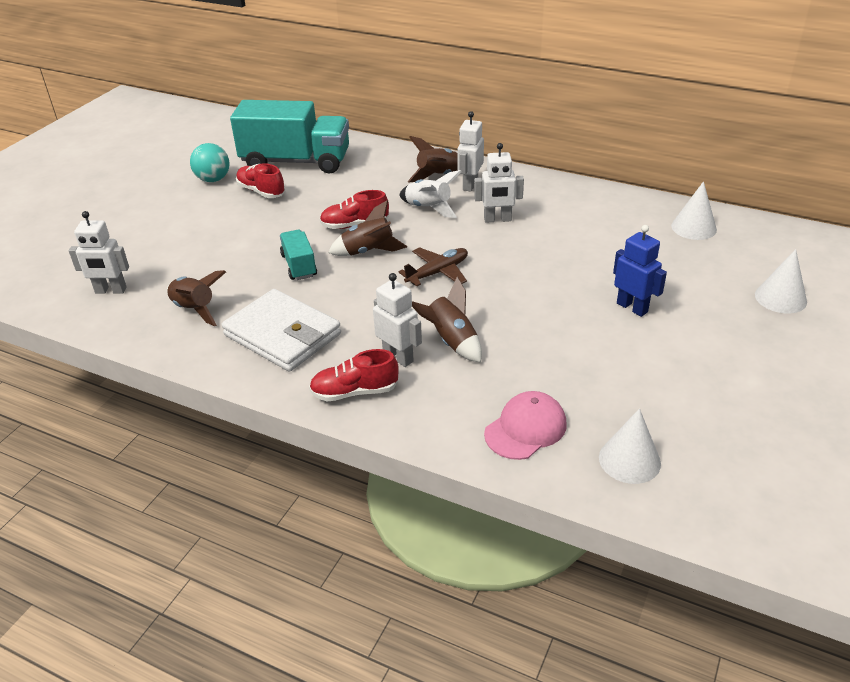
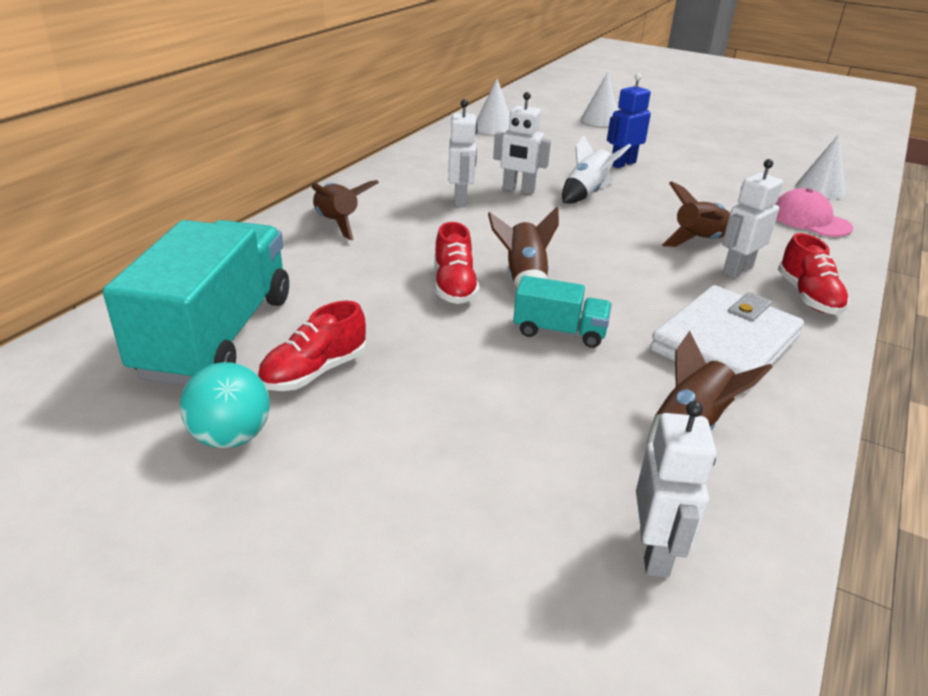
camera: 90 degrees left, 5 degrees down
turquoise truck [280,230,317,280] -> turquoise truck turned 150 degrees counterclockwise [513,276,612,348]
brown plane [399,247,468,286] -> none
white rocket [400,170,462,218] -> white rocket moved to [562,135,631,204]
white robot [457,111,484,192] -> white robot moved to [493,92,551,194]

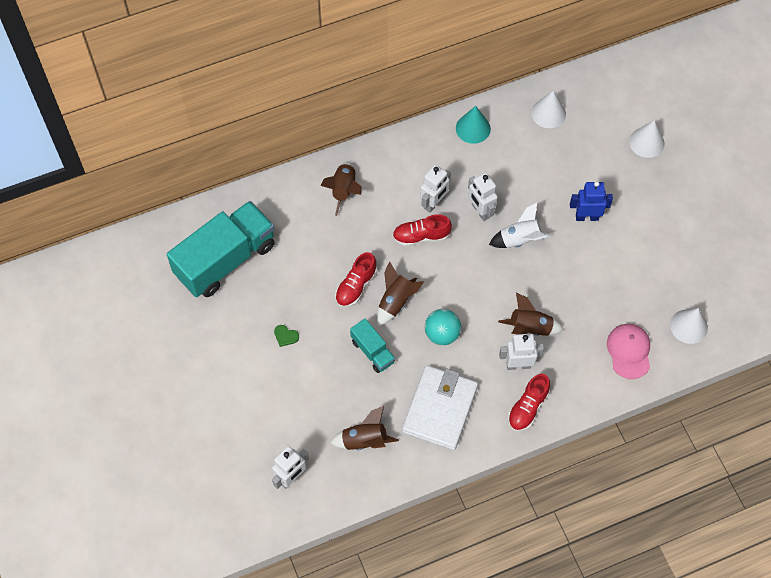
camera: 40 degrees right, 30 degrees up
turquoise ball [180,362,270,448] -> turquoise ball moved to [425,309,461,345]
red shoe [257,301,366,391] -> red shoe moved to [392,214,452,246]
white wallet [650,285,804,393] -> white wallet turned 60 degrees counterclockwise [402,365,478,450]
none -> green heart [274,325,299,347]
none -> turquoise cone [456,106,491,144]

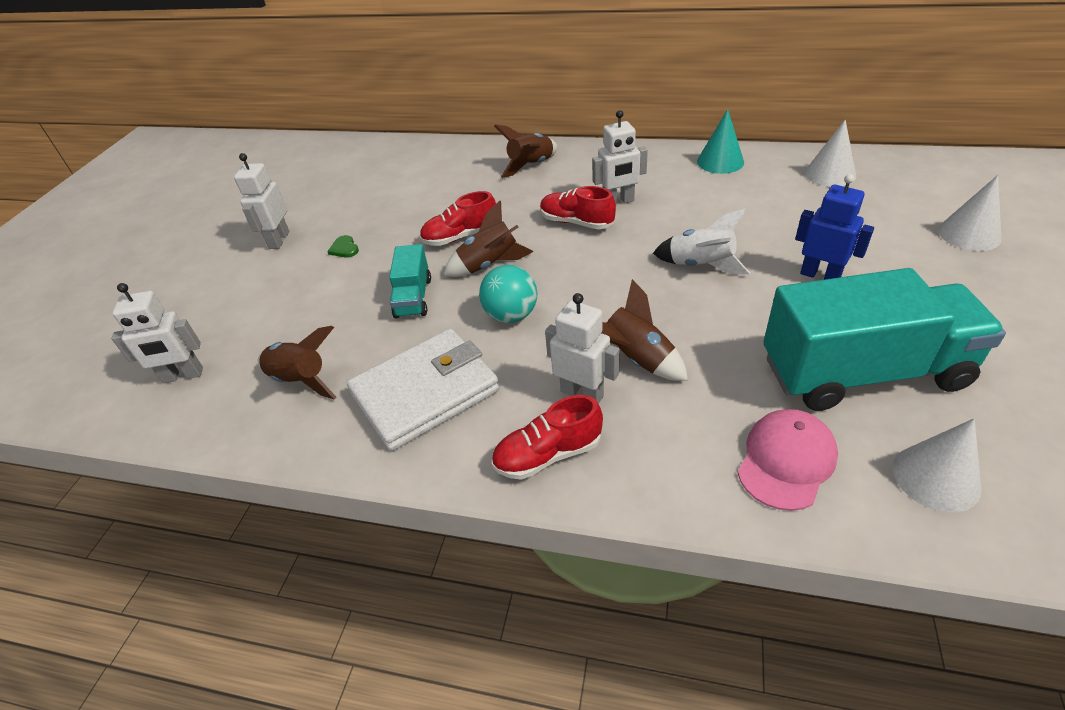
camera: 40 degrees right, 20 degrees down
turquoise truck [167,201,275,297] -> turquoise truck moved to [763,268,1006,411]
white robot [468,173,498,221] -> white robot moved to [234,153,290,249]

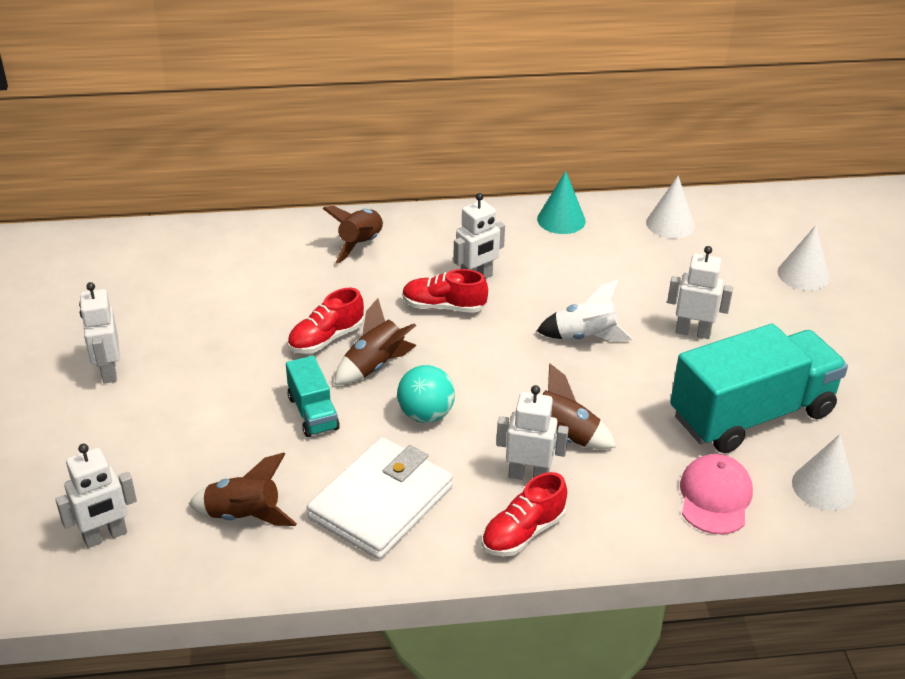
camera: 25 degrees left, 5 degrees down
green heart [327,235,359,258] -> none
blue robot [795,174,874,280] -> white robot [667,246,733,339]

